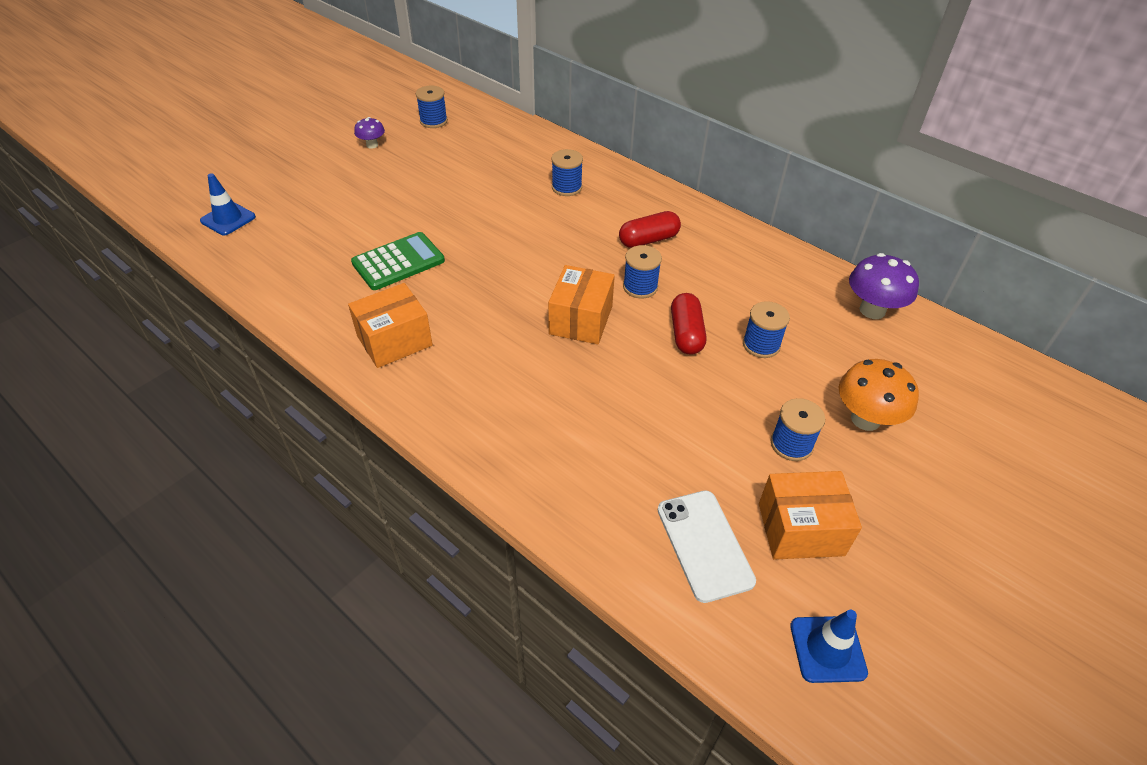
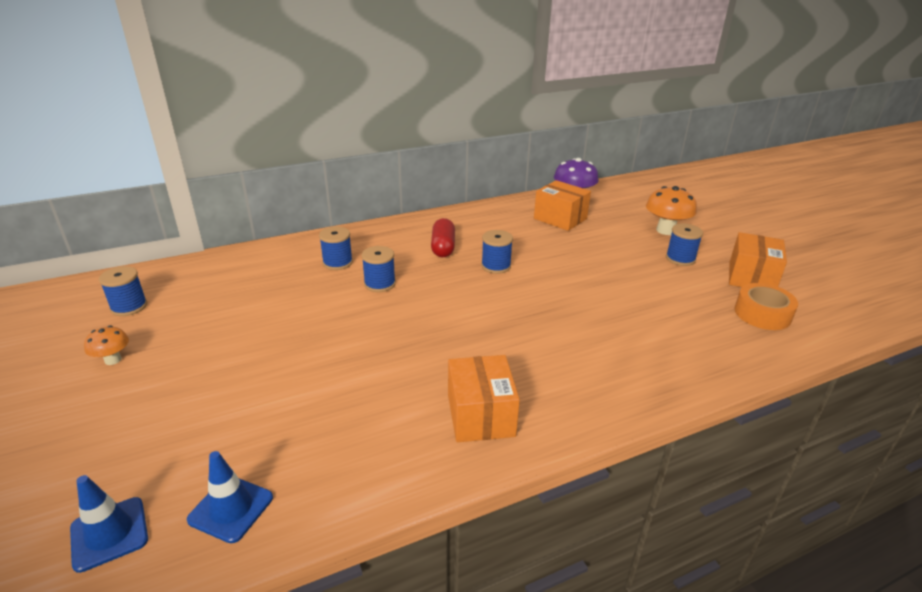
camera: 65 degrees left, 15 degrees down
green calculator [351,232,445,290] -> none
purple mushroom [354,117,385,149] -> orange mushroom [84,325,129,365]
orange box [548,265,615,344] -> orange box moved to [534,180,591,231]
white phone [658,491,756,603] -> orange tape [734,283,798,330]
red capsule [671,293,706,355] -> none
blue spool [743,301,790,358] -> blue spool moved to [361,246,396,292]
blue traffic cone [790,609,868,683] -> blue traffic cone moved to [187,451,273,543]

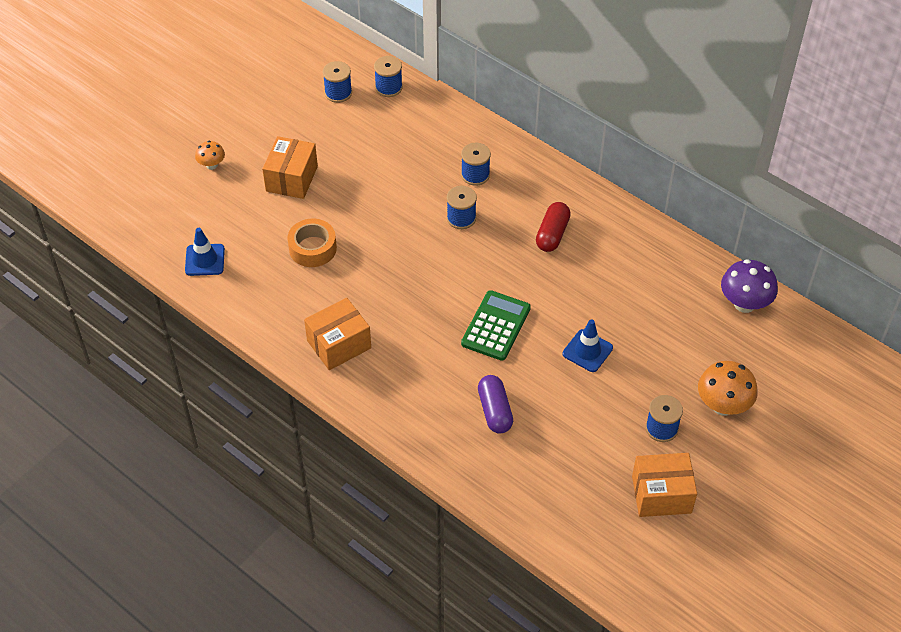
camera: 65 degrees right, 20 degrees up
blue traffic cone [70,475,148,573] -> blue traffic cone moved to [563,319,613,372]
orange mushroom [84,325,129,365] -> orange mushroom moved to [195,141,225,170]
red capsule [431,218,455,257] -> red capsule turned 45 degrees counterclockwise [536,202,571,252]
blue spool [481,230,513,274] -> blue spool moved to [374,56,403,97]
orange box [534,180,591,231] -> orange box moved to [262,136,318,199]
orange tape [734,283,798,330] -> orange tape moved to [287,219,337,267]
none -> green calculator [461,290,531,361]
none -> purple capsule [478,375,513,434]

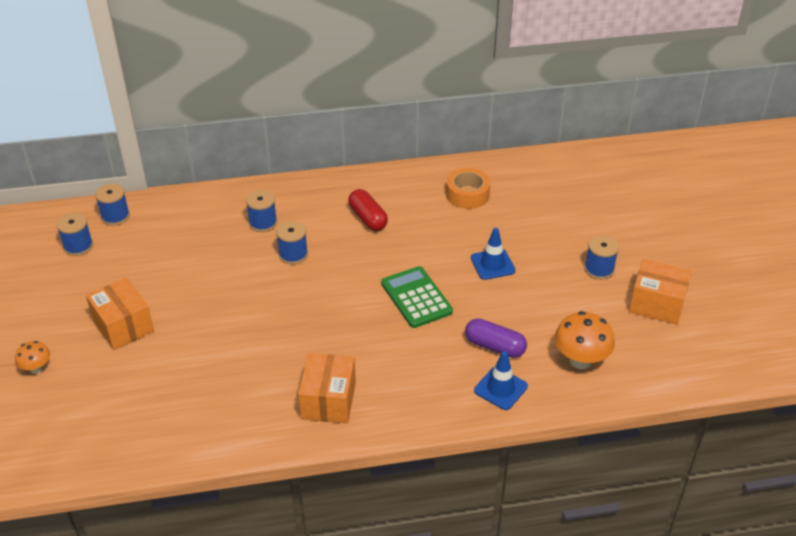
camera: 50 degrees left, 10 degrees down
blue traffic cone [185,228,225,276] -> blue traffic cone moved to [474,351,528,410]
orange tape [287,219,337,267] -> orange tape moved to [446,168,491,209]
orange box [632,453,697,517] -> orange box turned 75 degrees clockwise [629,259,691,325]
orange mushroom [698,361,758,416] -> orange mushroom moved to [555,311,615,369]
purple mushroom [721,259,778,313] -> none

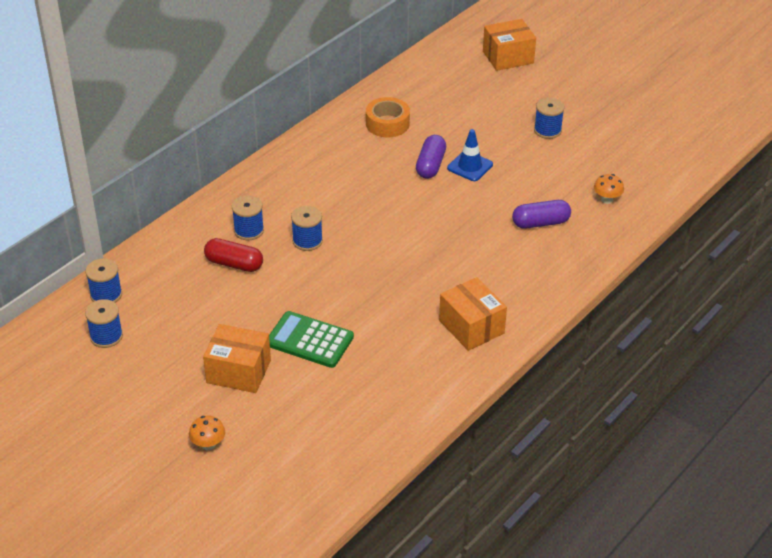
camera: 40 degrees left, 0 degrees up
red capsule [348,189,388,231] -> red capsule moved to [204,238,263,272]
green calculator [381,266,453,328] -> green calculator moved to [269,311,354,368]
blue traffic cone [474,351,528,410] -> none
orange mushroom [555,311,615,369] -> orange mushroom [594,174,624,204], size x0.57
orange box [629,259,691,325] -> orange box moved to [483,19,536,71]
none -> purple capsule [416,135,446,179]

